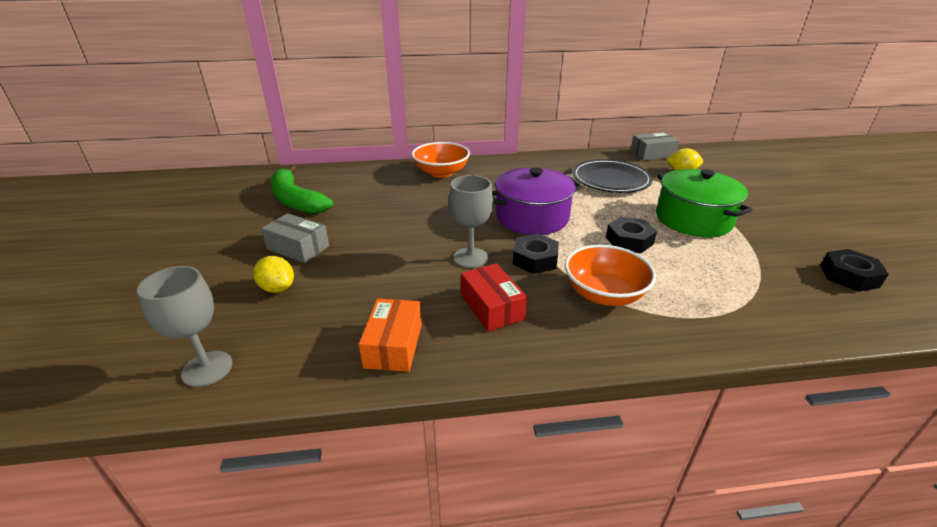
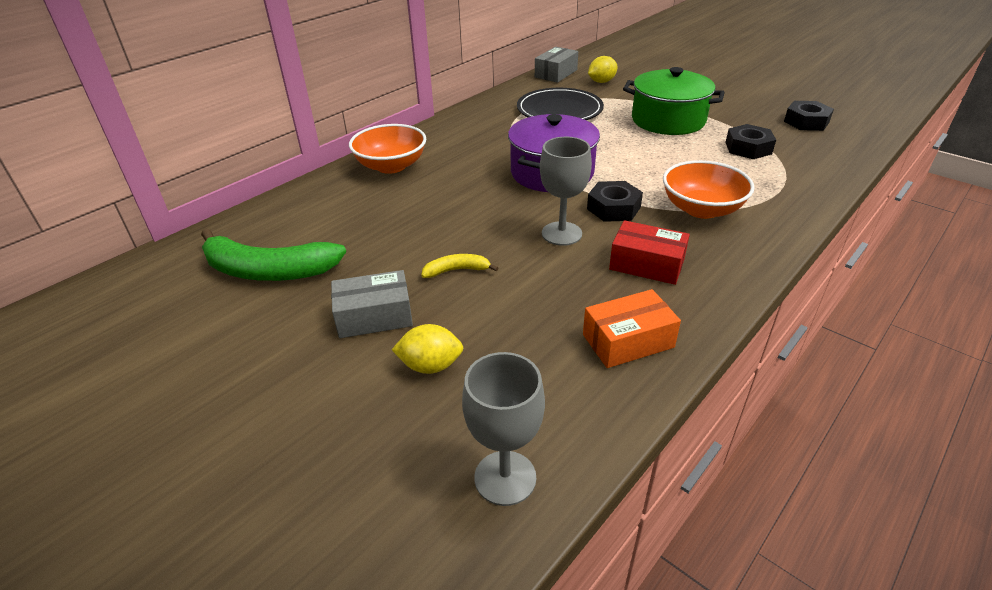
camera: 40 degrees left, 5 degrees up
orange box [359,299,422,372] -> orange box turned 75 degrees counterclockwise [583,289,681,368]
black nut [606,217,657,253] -> black nut moved to [725,124,776,159]
none -> yellow banana [421,254,498,278]

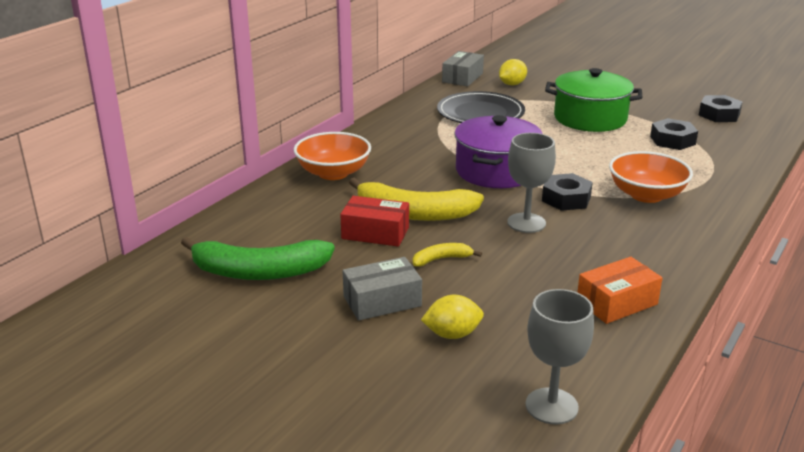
camera: 10 degrees left, 10 degrees down
red box [609,220,690,285] -> red box moved to [340,196,409,247]
none -> yellow banana [349,177,484,221]

